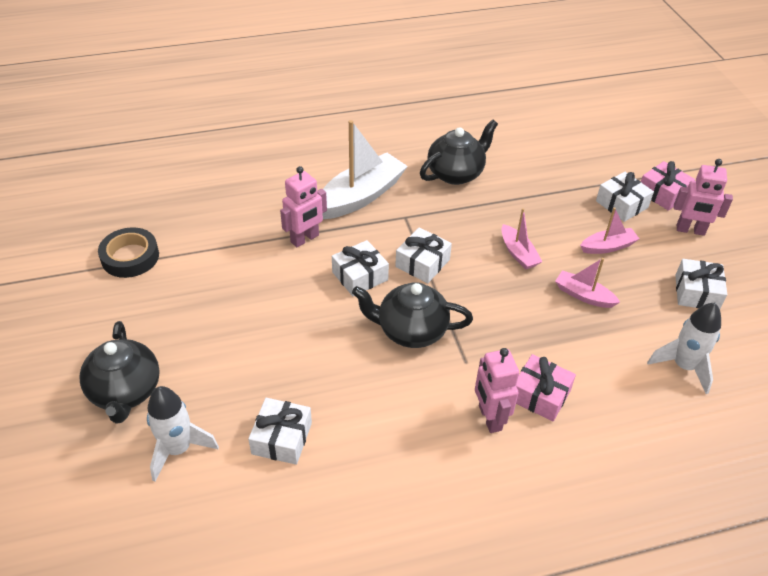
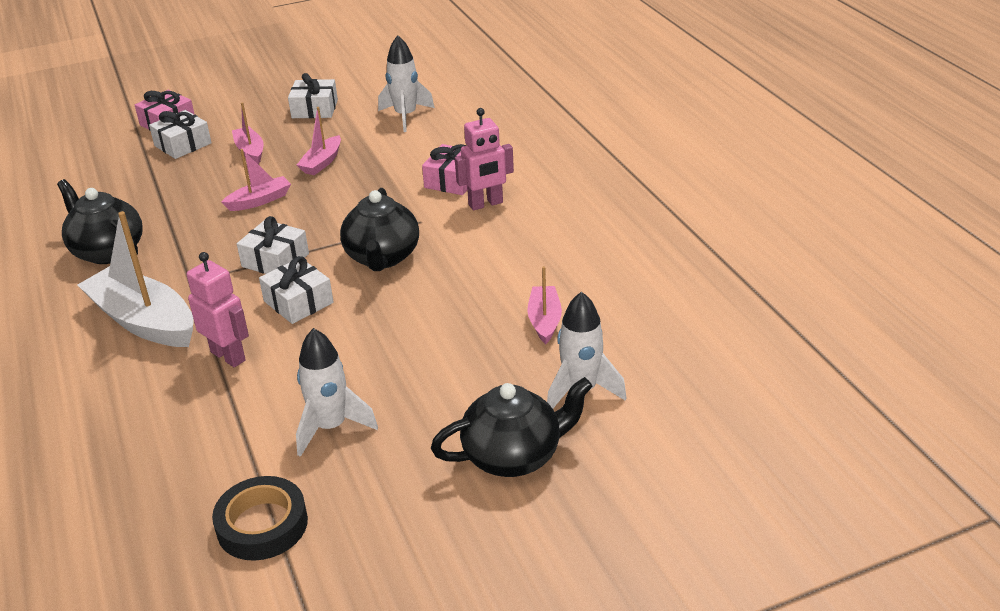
camera: 95 degrees left, 10 degrees down
white gift [248,398,312,465] -> pink boat [527,266,562,344]
pink robot [674,159,733,236] -> none
none -> white rocket [296,328,378,457]

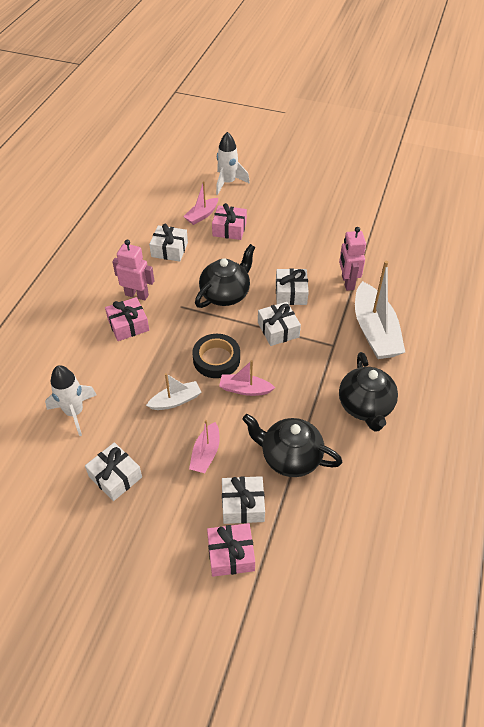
camera: 140 degrees left, 15 degrees up
black tape [212,476,308,561] -> black tape moved to [192,334,240,378]
white rocket [296,328,378,457] -> none
pink boat [297,107,341,175] -> white boat [146,373,201,410]
black teapot [431,377,593,477] -> black teapot moved to [242,414,342,477]
none -> white gift [149,224,188,262]
none -> pink gift [212,203,247,240]

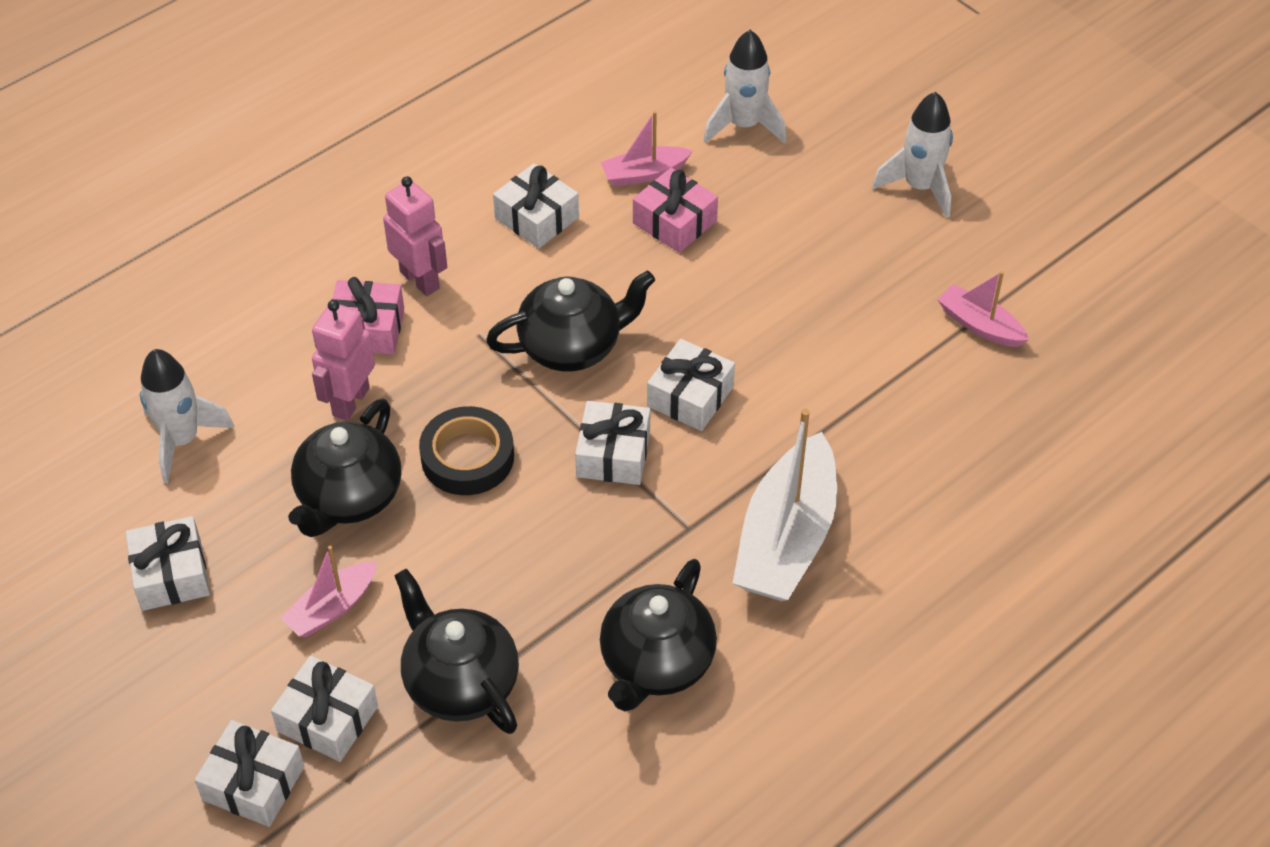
camera: 30 degrees right, 0 degrees up
white boat [146,373,201,410] -> black teapot [288,399,402,537]
pink gift [207,523,255,577] -> white gift [195,720,304,827]
pink boat [219,360,275,396] -> pink boat moved to [938,271,1029,347]
pink robot [339,227,366,291] -> pink robot moved to [312,300,375,421]
none -> white rocket [872,92,953,218]

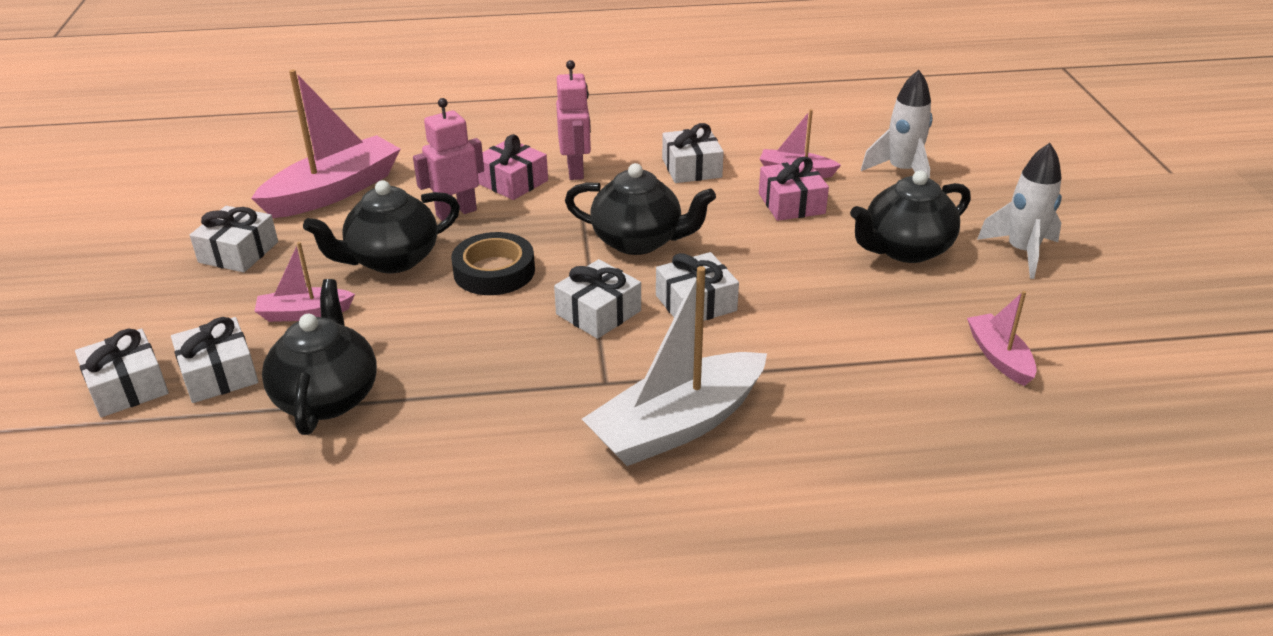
camera: 35 degrees right, 15 degrees down
white rocket [140,349,235,483] -> pink boat [251,69,401,218]
black teapot [600,559,717,711] -> black teapot moved to [850,170,971,263]

